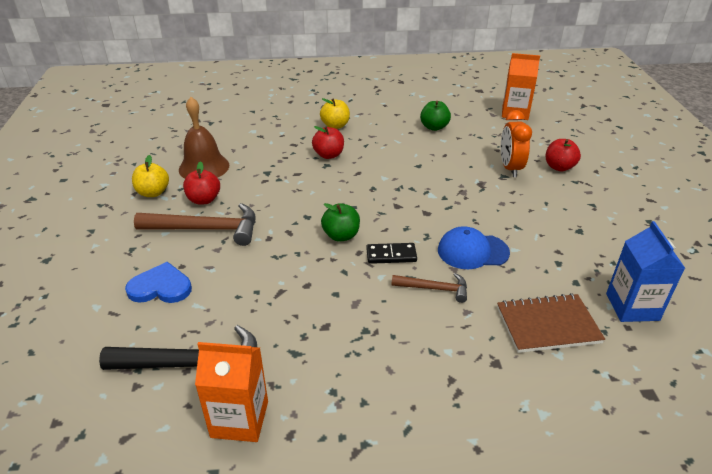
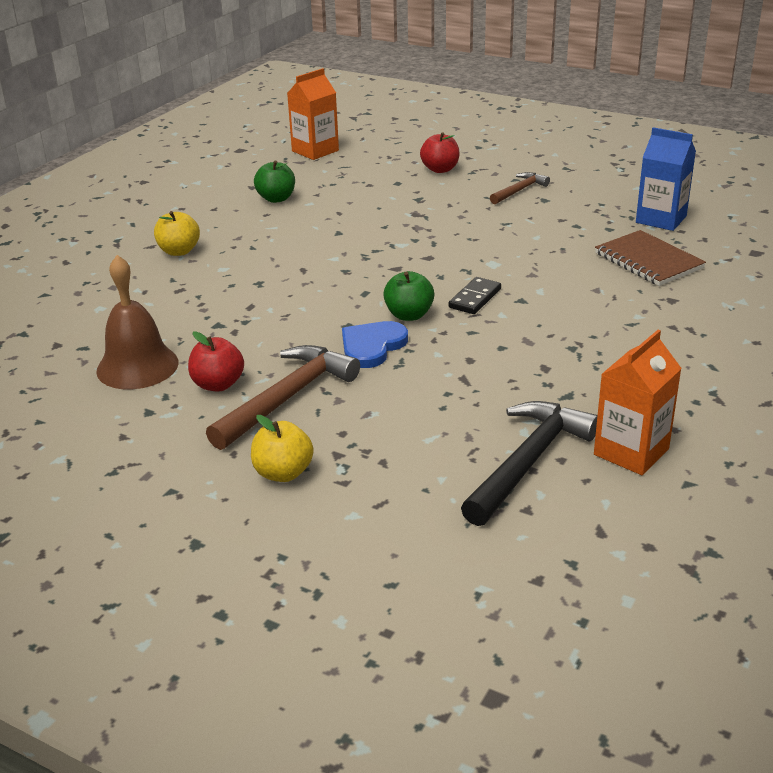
camera: 55 degrees left, 5 degrees down
blue heart [125,262,192,303] -> blue heart moved to [342,321,408,368]
yellow apple [132,155,169,197] -> yellow apple moved to [251,415,314,482]
red apple [312,126,344,159] -> none
brown hammer [391,273,467,303] -> brown hammer moved to [490,172,550,204]
blue cap [438,226,510,269] -> none
brown notebook [497,293,605,353] -> brown notebook turned 60 degrees counterclockwise [595,230,706,286]
orange clock [501,110,532,177] -> none

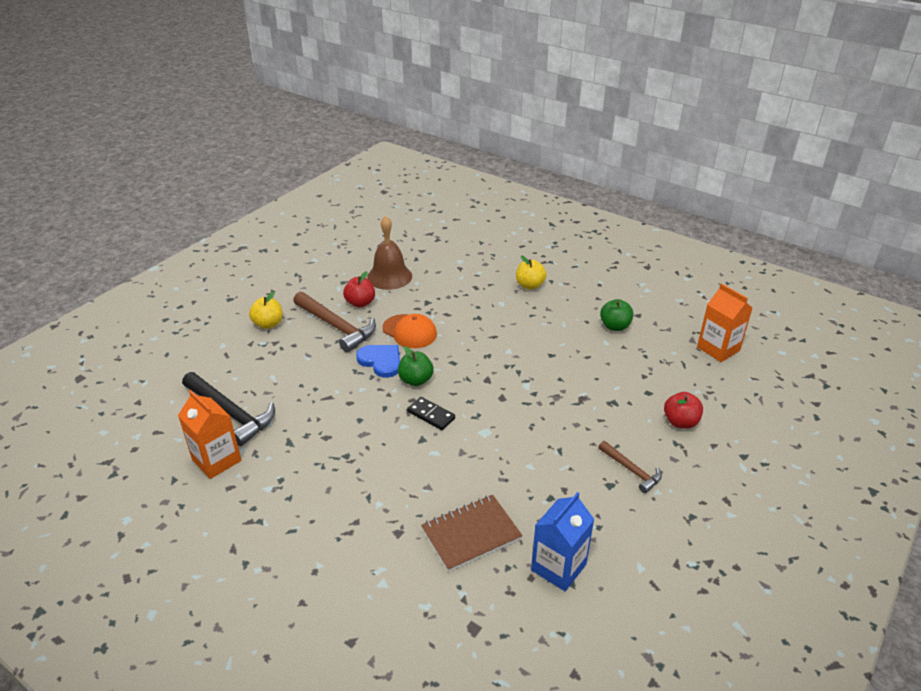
camera: 95 degrees right, 5 degrees up
none -> orange cap [382,314,437,348]

